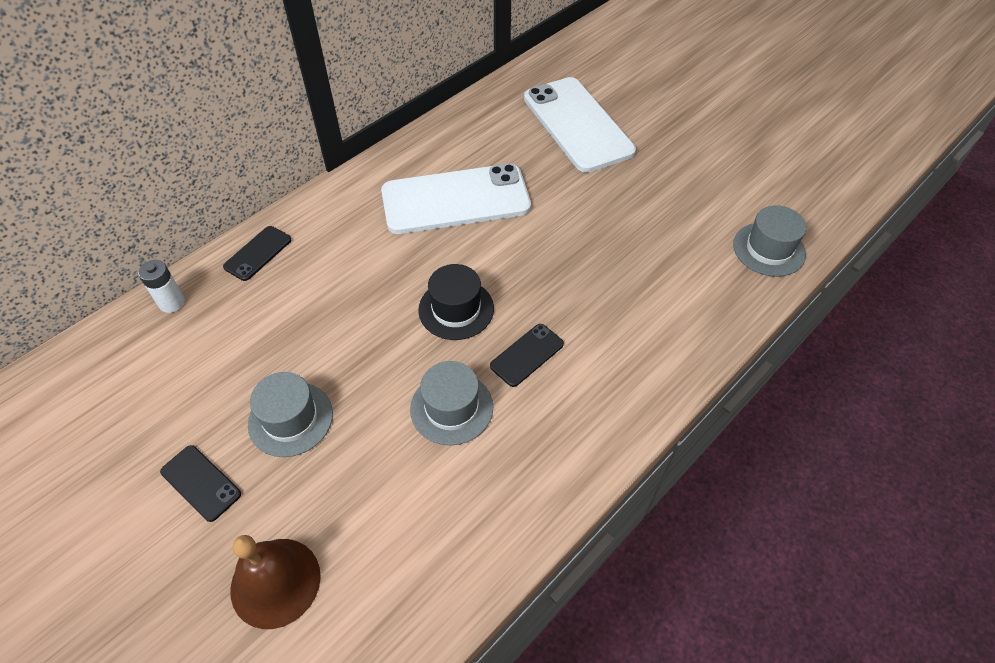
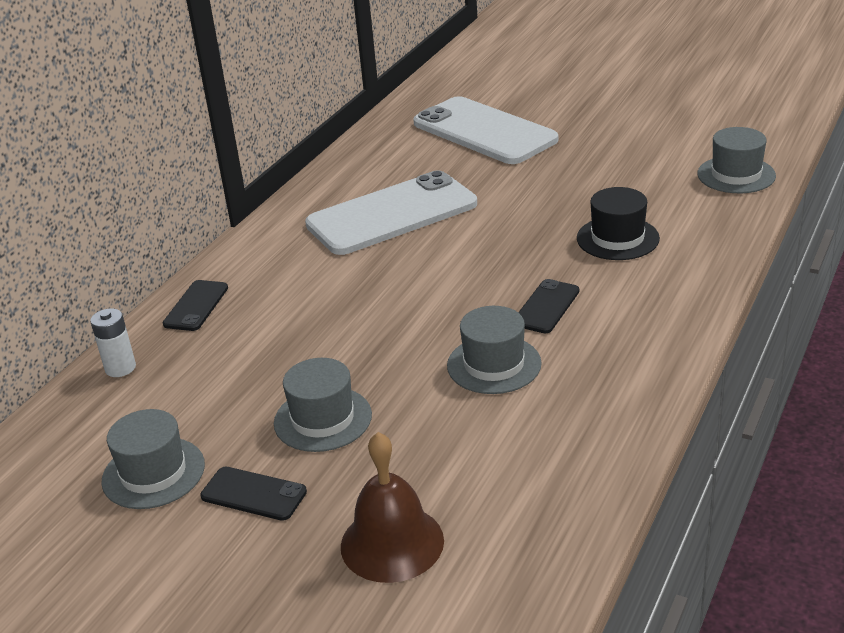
camera: 15 degrees left, 20 degrees down
black hat [418,264,494,340] -> black hat moved to [577,187,660,260]
none -> grey hat [101,409,205,509]

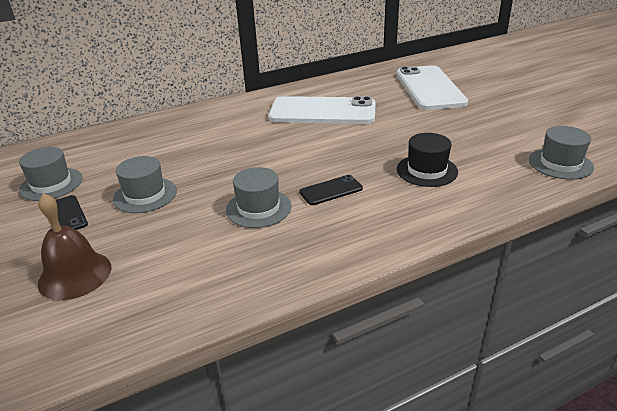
camera: 35 degrees right, 0 degrees up
white battery [90,308,136,377] -> none
black phone [163,280,228,331] -> none

